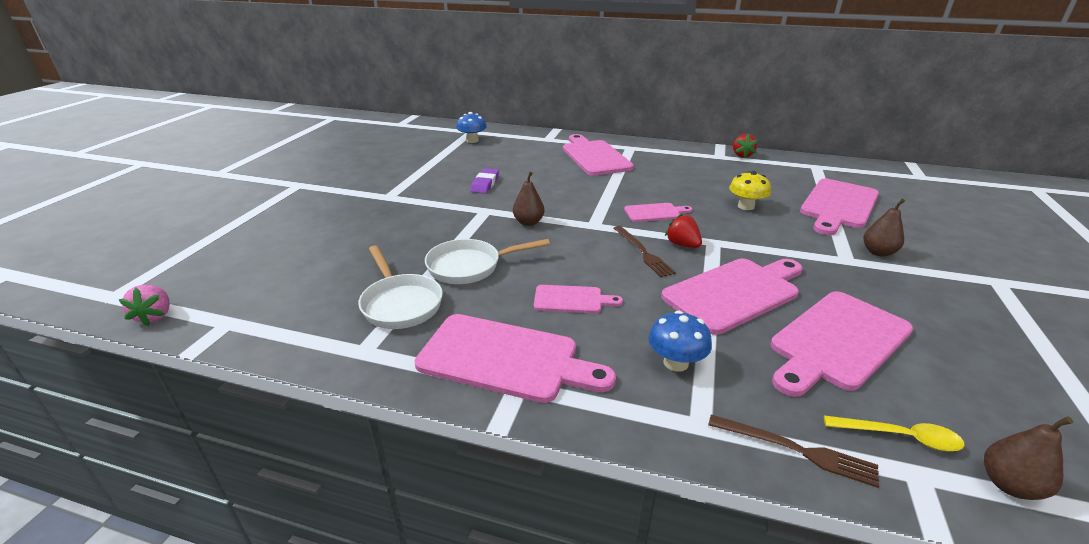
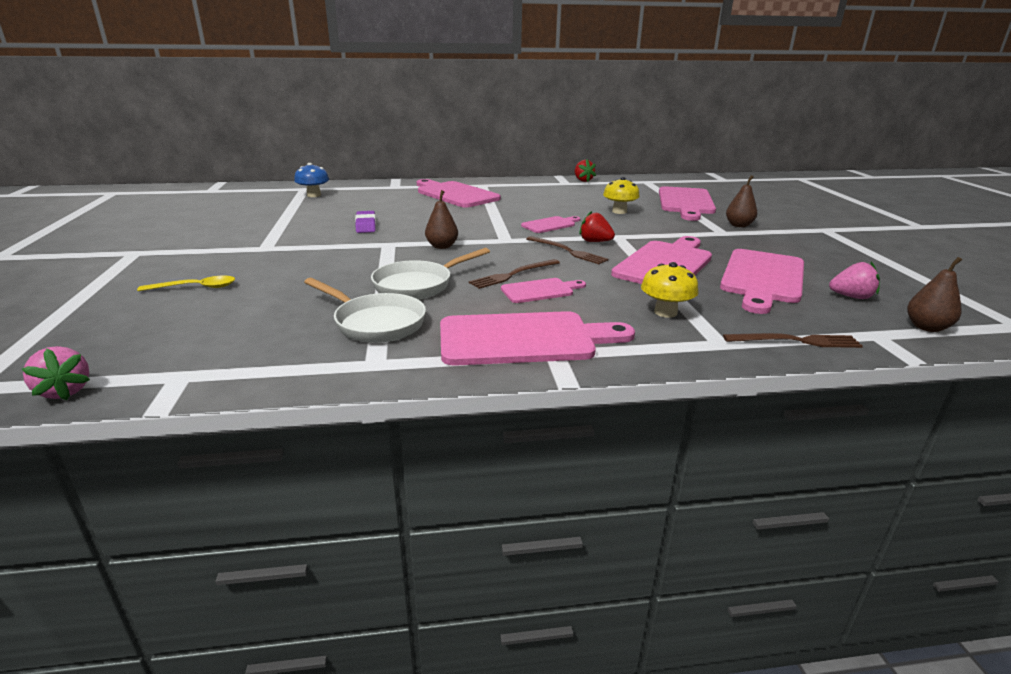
camera: 25 degrees left, 5 degrees down
blue mushroom [648,311,712,372] -> yellow mushroom [641,262,698,318]
yellow spoon [824,415,965,451] -> yellow spoon moved to [137,276,235,291]
none -> brown fork [469,259,560,289]
none -> pink strawberry [829,262,880,299]

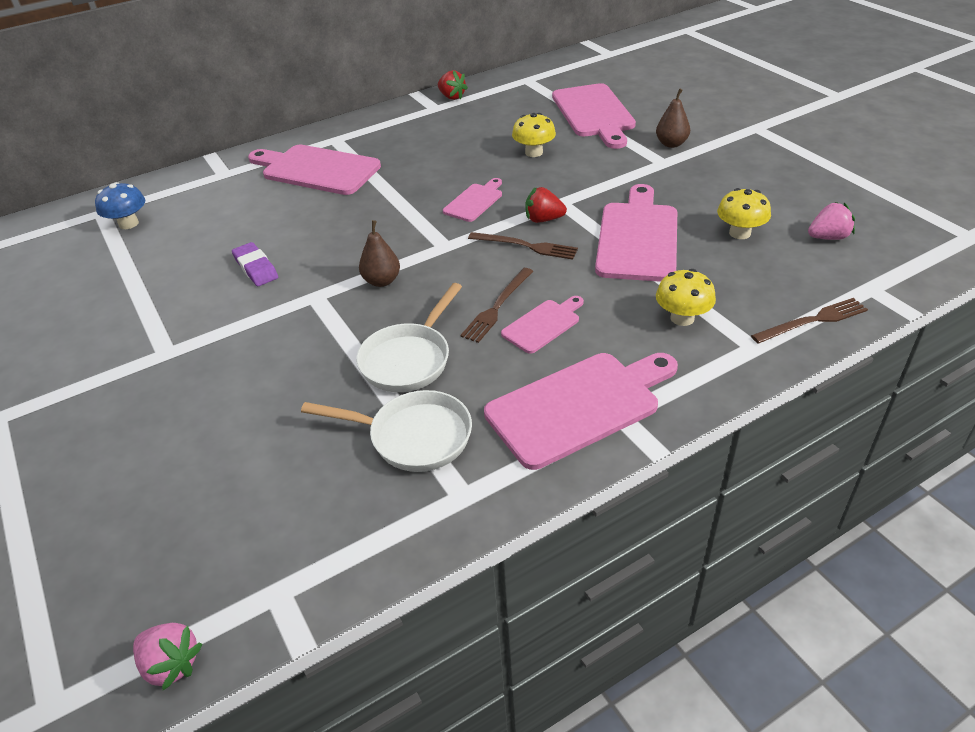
camera: 20 degrees left, 15 degrees up
yellow spoon [137,276,235,291] -> none
pink cutting board [720,249,804,314] -> yellow mushroom [717,188,771,239]
brown pear [907,257,962,332] -> none

